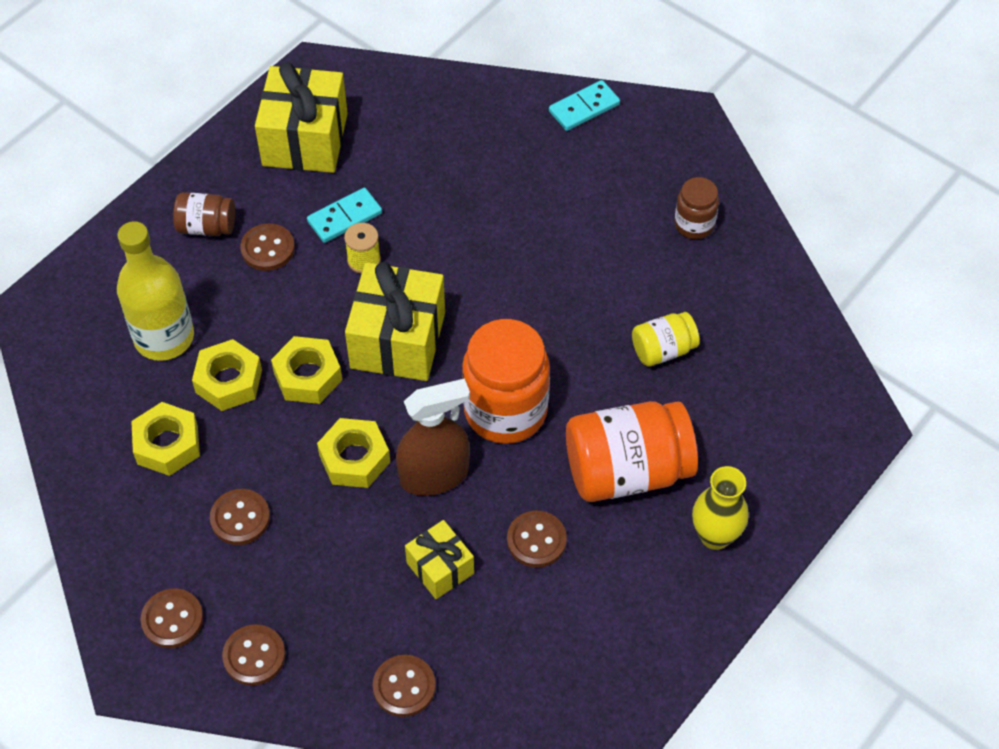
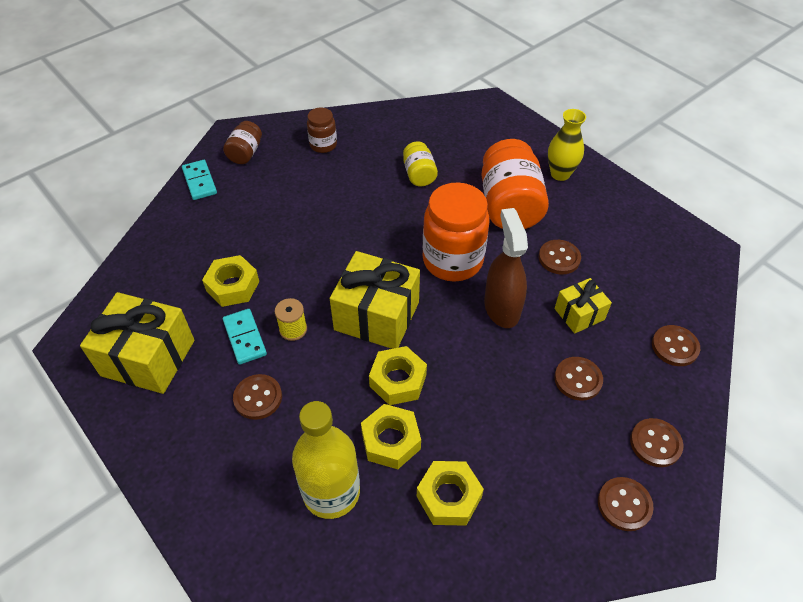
camera: 80 degrees left, 5 degrees down
brown jar [173,192,235,236] -> brown jar moved to [223,121,262,164]
brown button [210,489,270,545] -> brown button moved to [554,357,603,401]
yellow nut [317,418,390,488] -> yellow nut moved to [202,255,259,307]

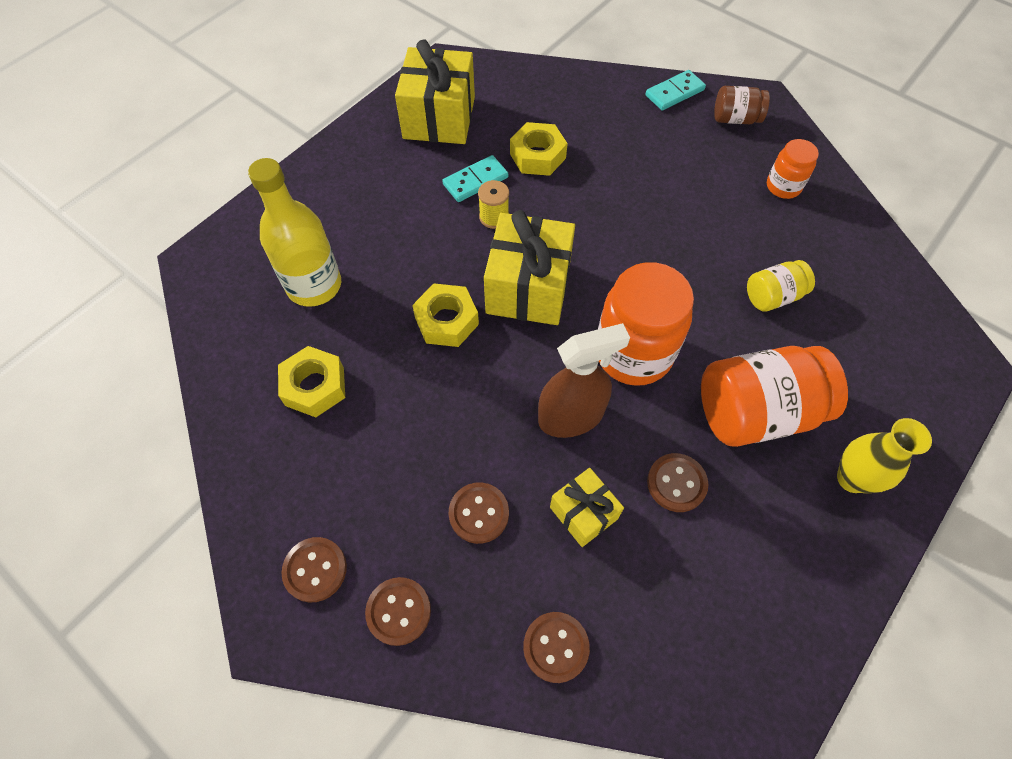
camera: 80 degrees right, 10 degrees up
brown button [233,374,282,420] -> none
brown jar [307,108,337,153] -> orange jar [767,139,819,199]
yellow nut [361,404,421,469] -> none

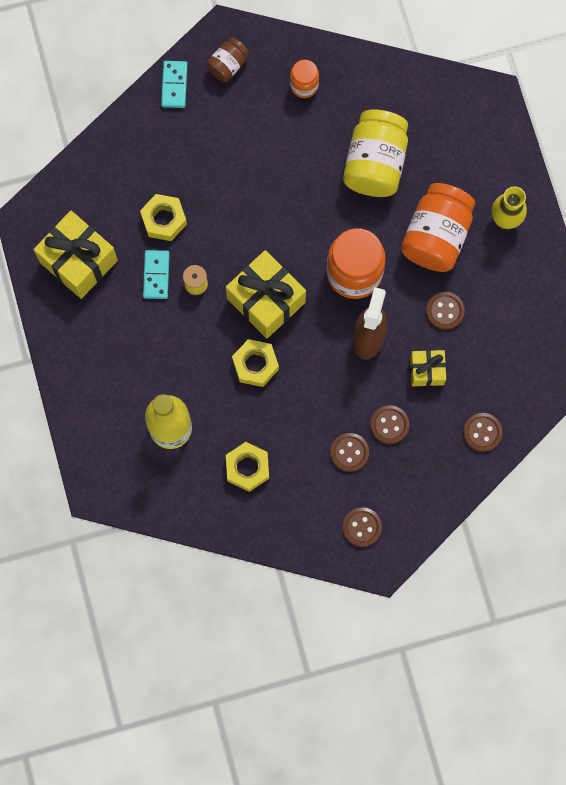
camera: 55 degrees left, 15 degrees up
brown button [365,577,431,646] -> brown button moved to [330,433,369,472]
yellow jar [747,260,815,312] -> yellow jar [343,110,408,197], size x1.92

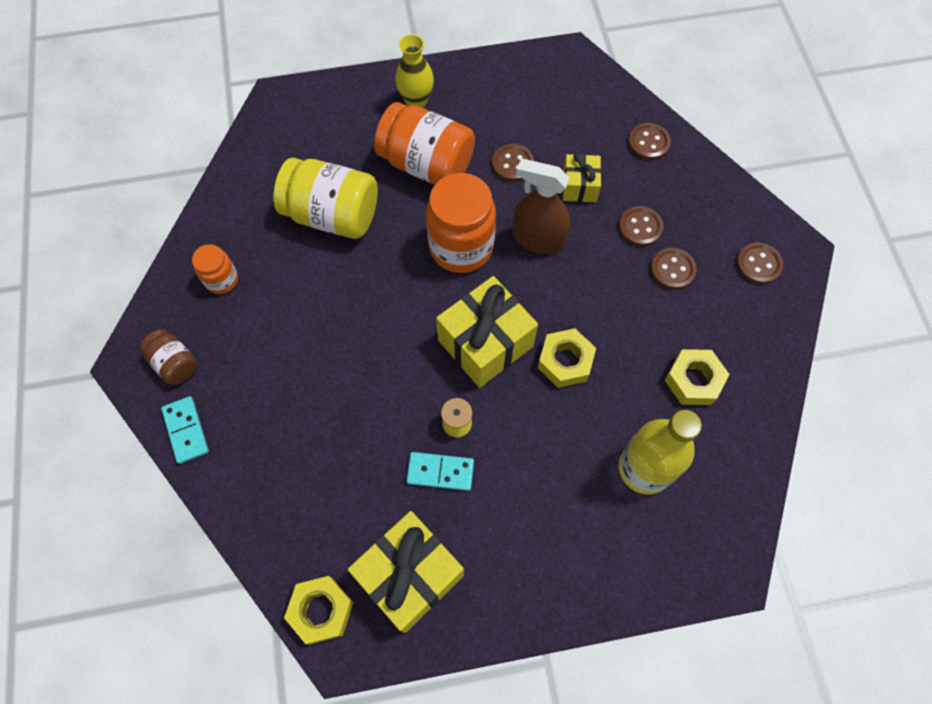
camera: 85 degrees left, 10 degrees down
yellow nut [140,194,187,241] -> yellow nut moved to [284,576,354,644]
turquoise domino [161,61,188,108] -> turquoise domino turned 60 degrees clockwise [161,396,209,464]

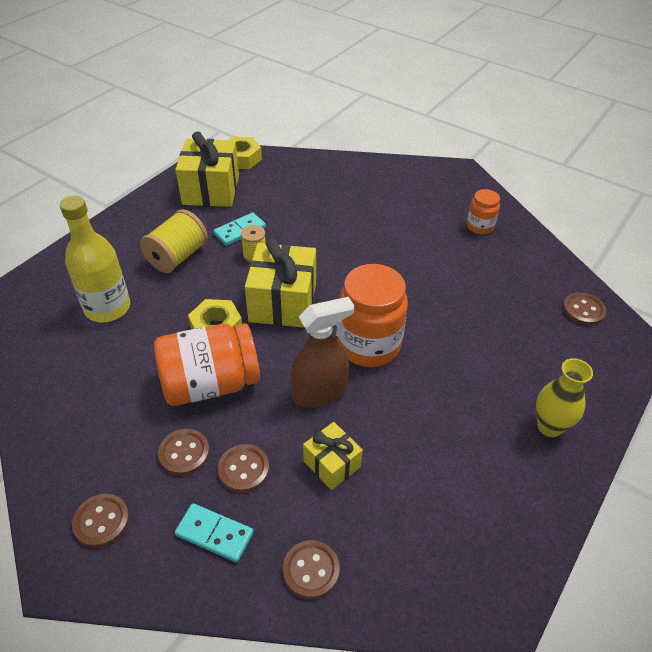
camera: 135 degrees right, 20 degrees down
brown jar [140,329,198,385] -> none
turquoise domino [161,396,209,464] -> turquoise domino moved to [175,503,254,562]
yellow jar [273,158,378,239] -> none
orange jar [374,102,475,185] -> orange jar moved to [154,323,260,406]
brown button [492,144,534,182] -> brown button moved to [562,292,606,326]
yellow nut [665,349,729,405] -> none
none -> yellow spool [140,209,208,273]

